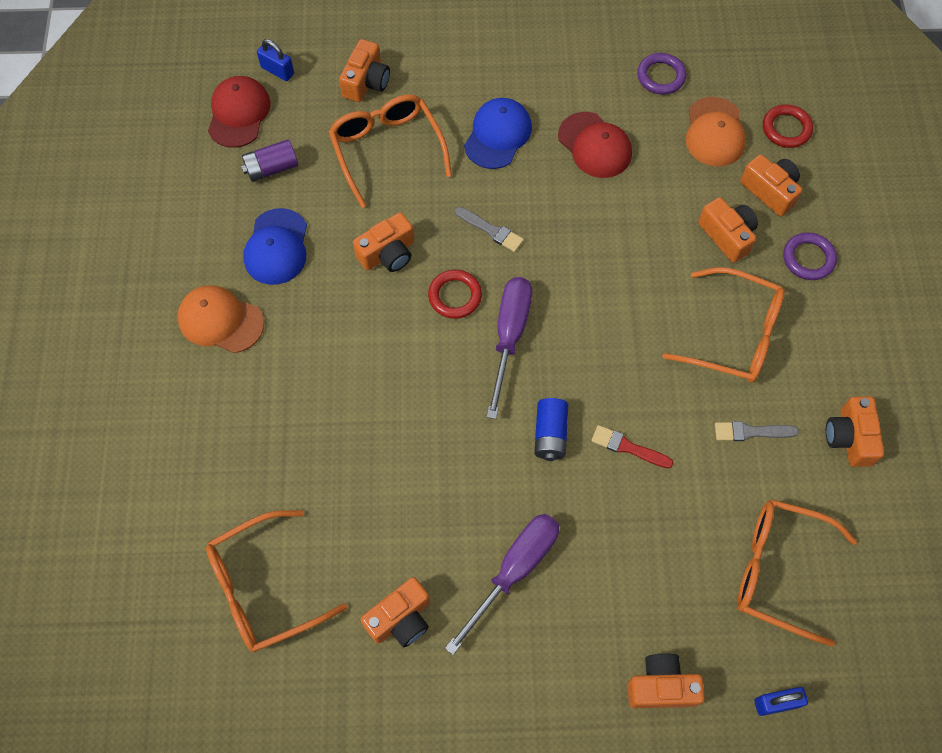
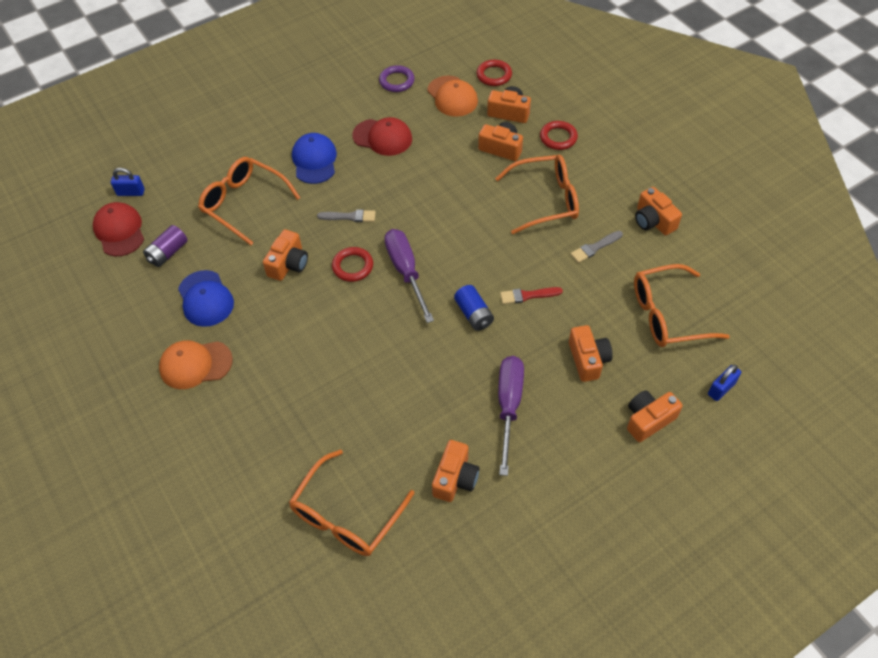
camera: 30 degrees left, 10 degrees down
orange camera [339,39,390,102] -> orange camera moved to [569,325,613,382]
purple ring [783,232,837,280] -> red ring [540,121,578,150]

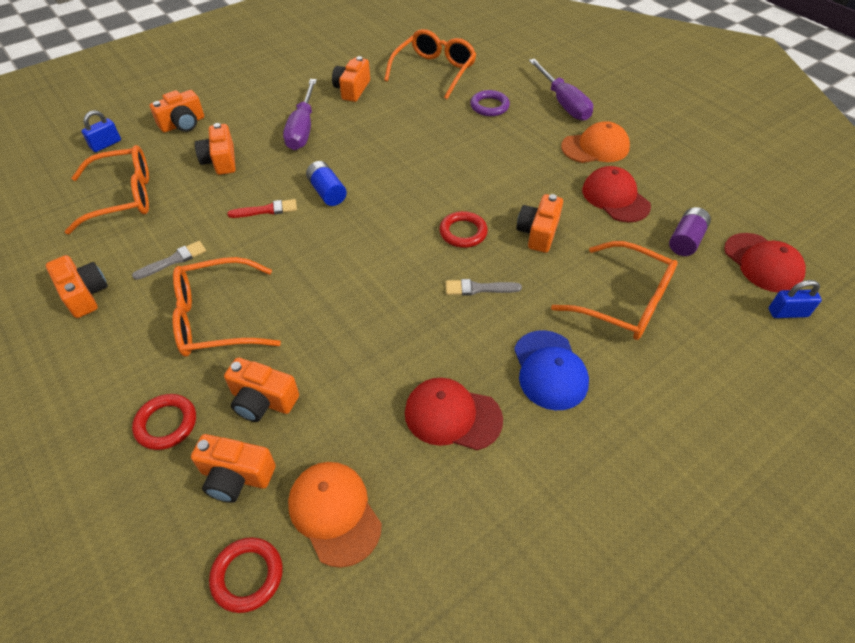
camera: 175 degrees right, 5 degrees down
blue cap [178,270,234,327] -> red cap [582,166,651,222]
purple ring [379,65,415,92] -> purple ring moved to [470,90,510,116]
purple screwdriver [384,229,434,323] -> purple screwdriver moved to [529,59,593,121]

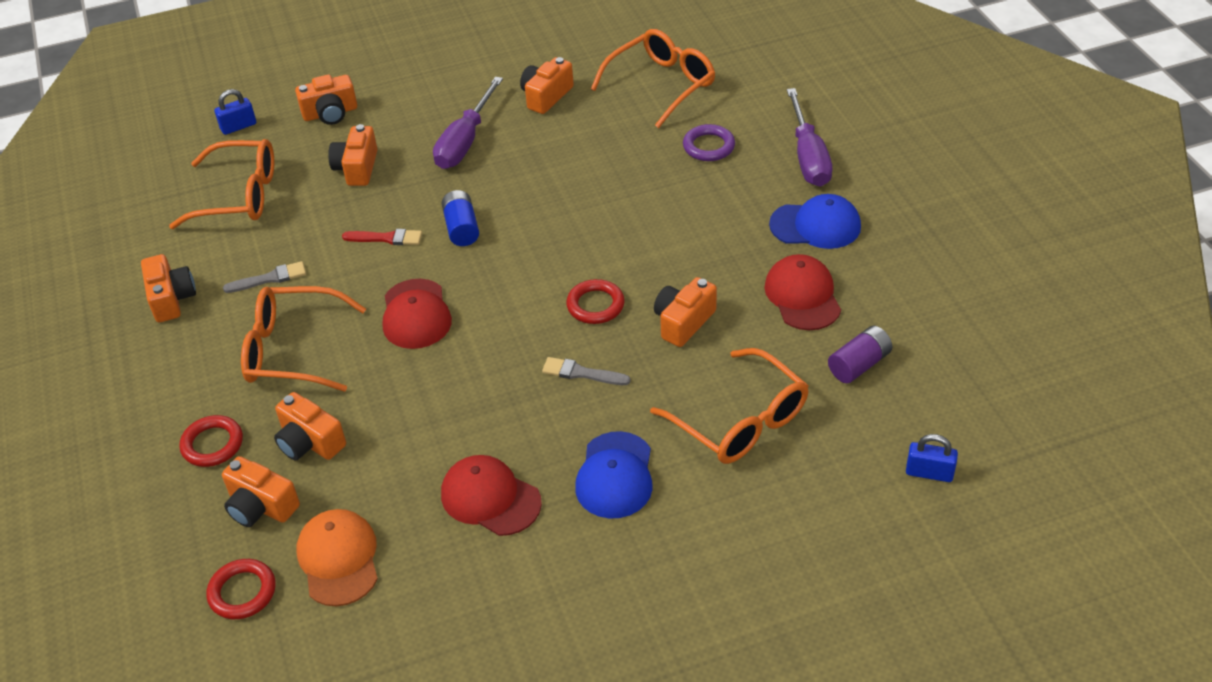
camera: 20 degrees right, 5 degrees down
orange cap [561,121,630,163] -> blue cap [769,194,861,249]
red cap [724,233,806,292] -> red cap moved to [382,279,452,349]

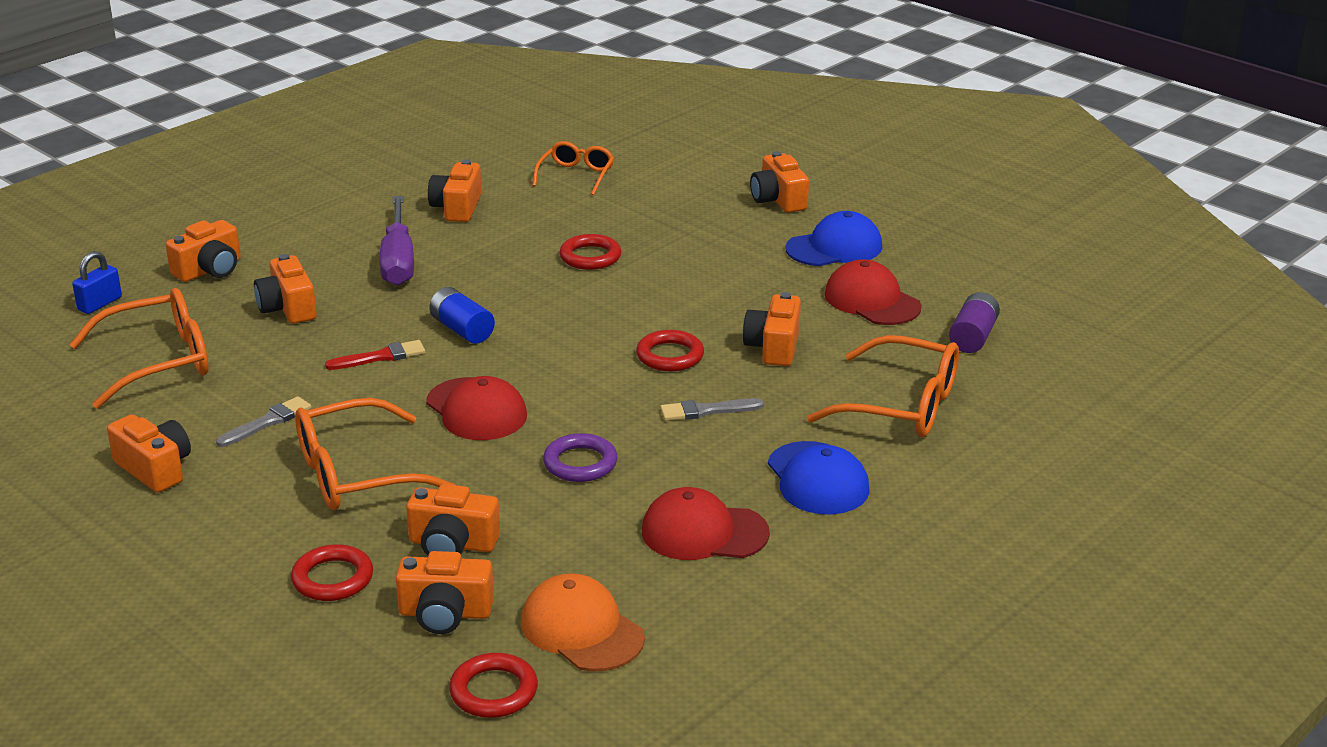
camera: 30 degrees left, 15 degrees down
orange glasses [591,29,715,128] -> orange glasses [532,141,614,195], size x0.61
purple ring [683,124,735,161] -> purple ring moved to [543,433,618,482]
purple screwdriver [787,88,832,187] -> orange camera [750,151,809,213]
blue padlock [906,434,958,482] -> none
none -> red ring [560,234,621,270]

